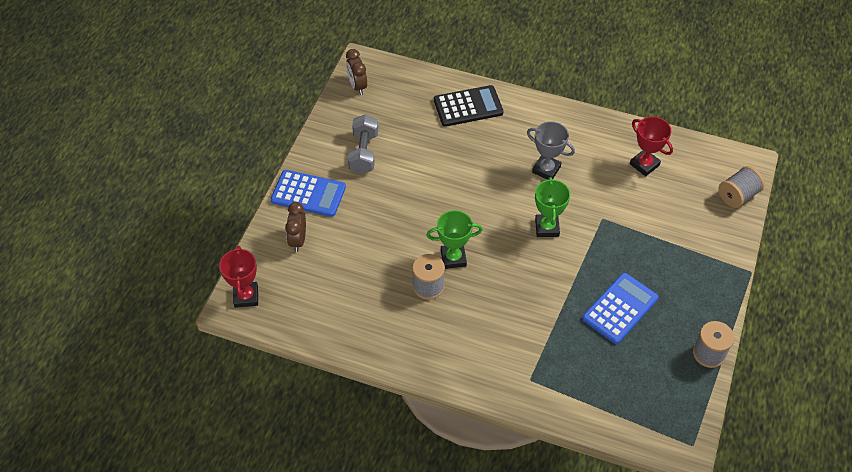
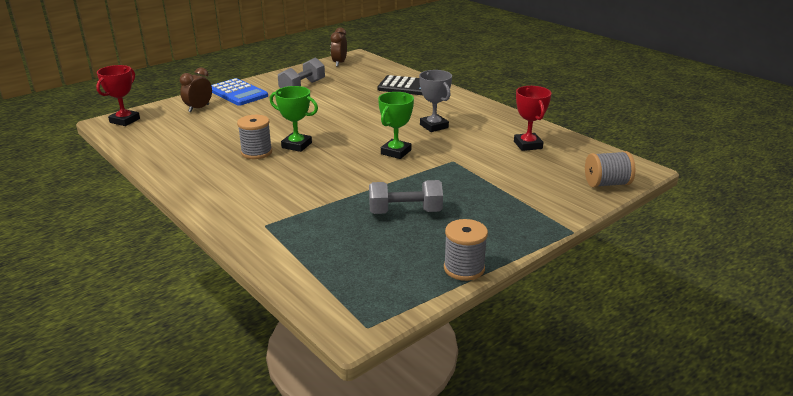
camera: 30 degrees right, 25 degrees down
blue calculator [582,273,659,344] -> grey dumbbell [369,180,443,214]

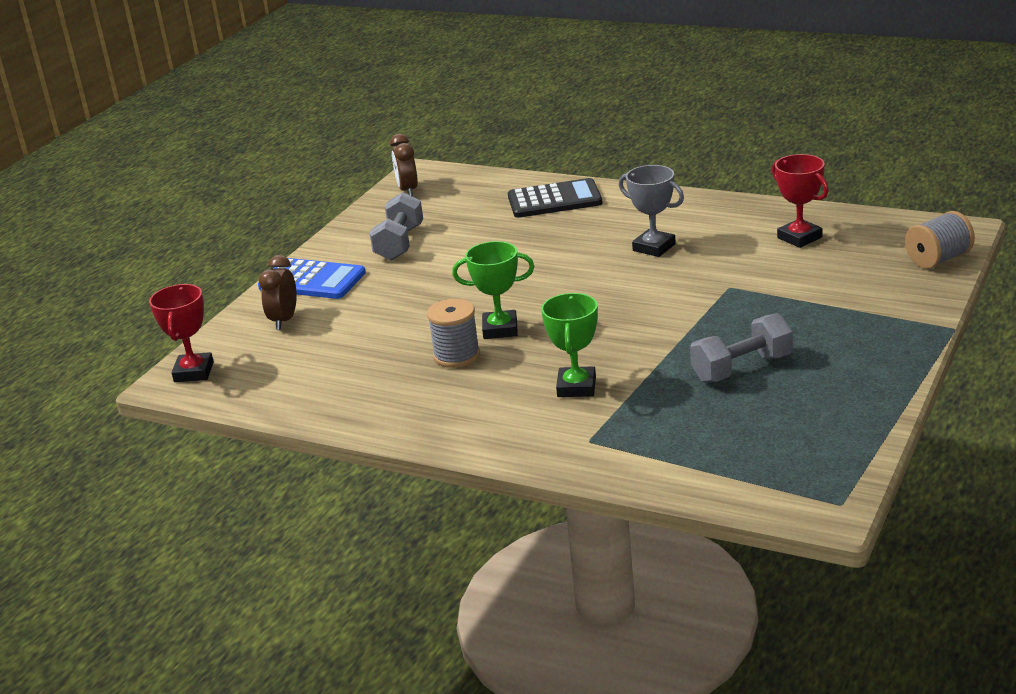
camera: 20 degrees left, 0 degrees up
green trophy [378,92,414,159] -> green trophy moved to [541,293,598,397]
grey spool [444,219,488,281] -> none

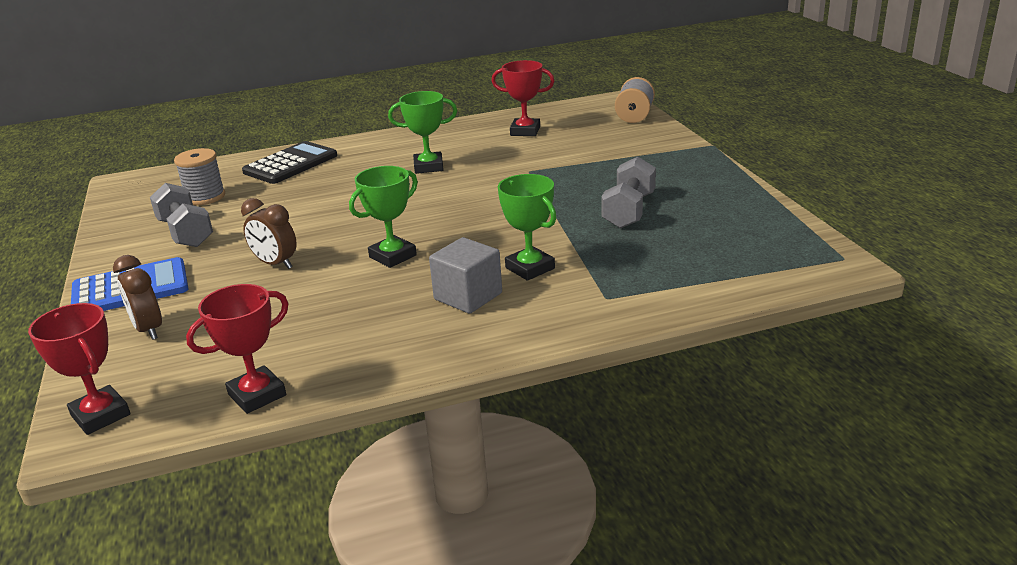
camera: 45 degrees left, 0 degrees up
brown clock [390,134,418,196] -> brown clock moved to [241,198,297,269]
grey spool [427,299,480,368] -> grey spool moved to [174,148,225,205]
grey trophy [619,165,684,257] -> green trophy [388,91,457,174]
none -> red trophy [186,284,289,414]
none -> grey cube [429,237,502,314]

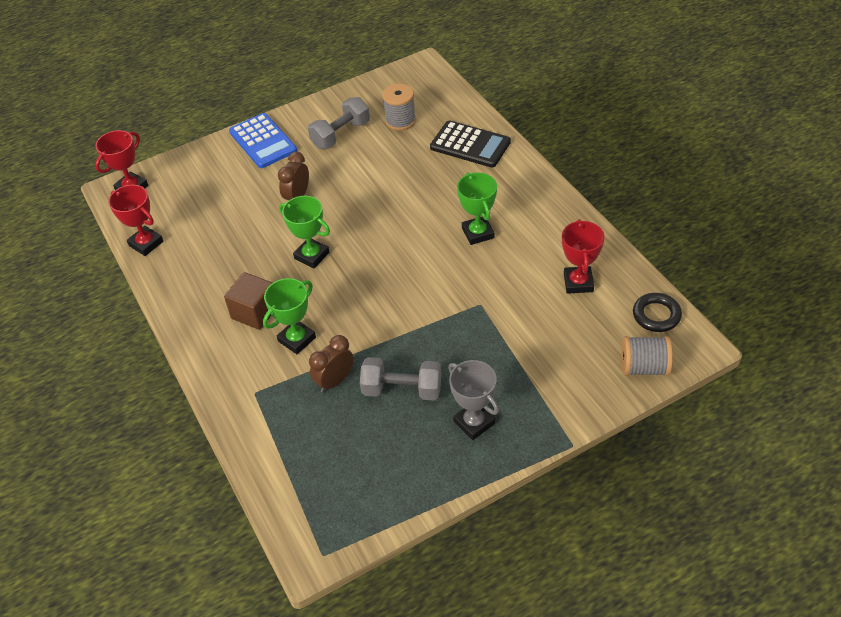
camera: 80 degrees right, 20 degrees up
brown clock [113,255,162,340] -> brown clock moved to [309,335,354,393]
grey cube [429,237,502,314] -> brown cube [224,272,272,330]
none -> grey trophy [448,360,499,440]
none -> black ring [633,293,682,332]

